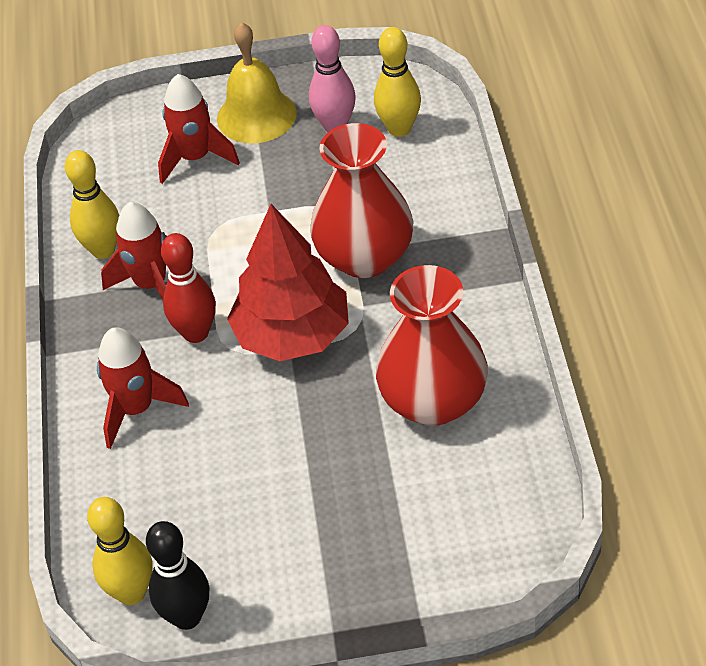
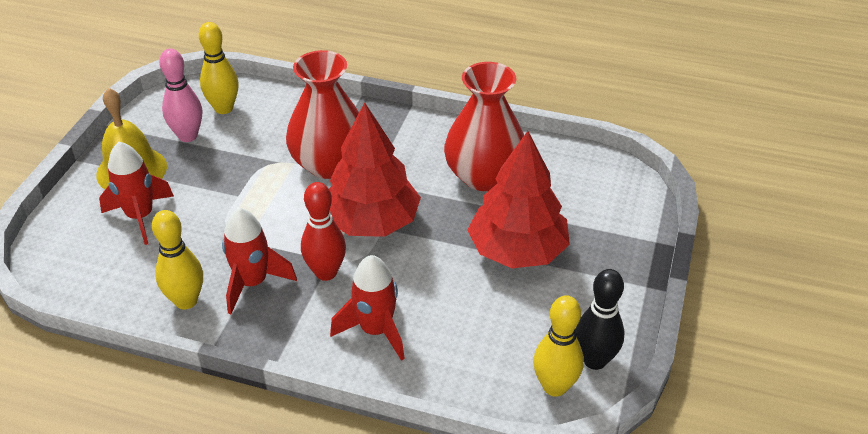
camera: 70 degrees left, 5 degrees down
none -> red tree [467,131,570,268]

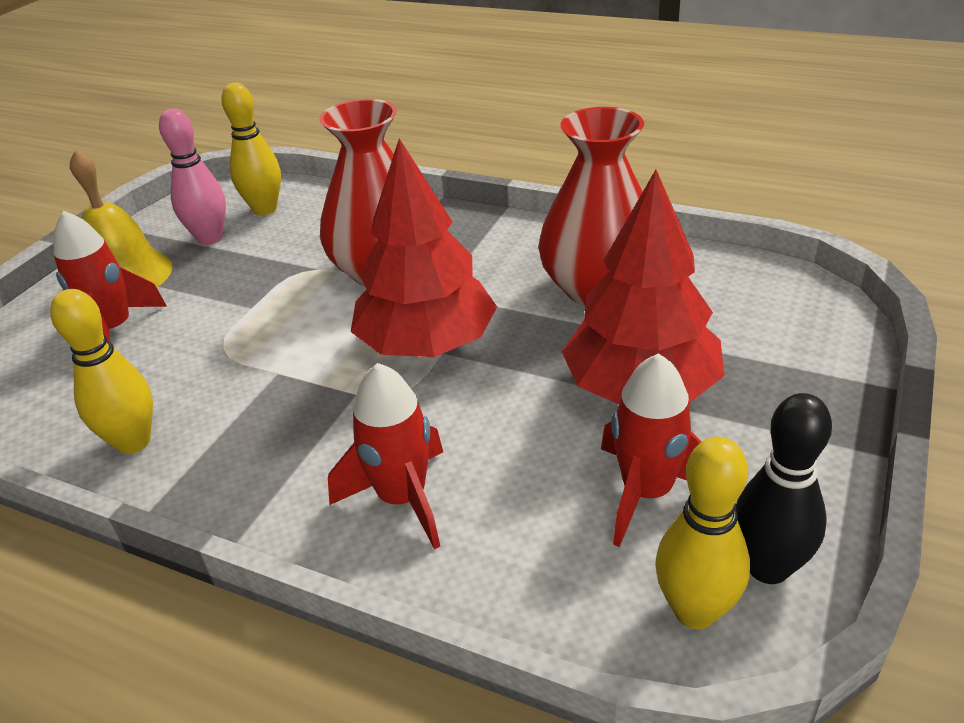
camera: 10 degrees right, 5 degrees down
red rocket [222,208,297,314] -> red rocket moved to [601,353,702,547]
red bowling pin [301,182,346,281] -> none

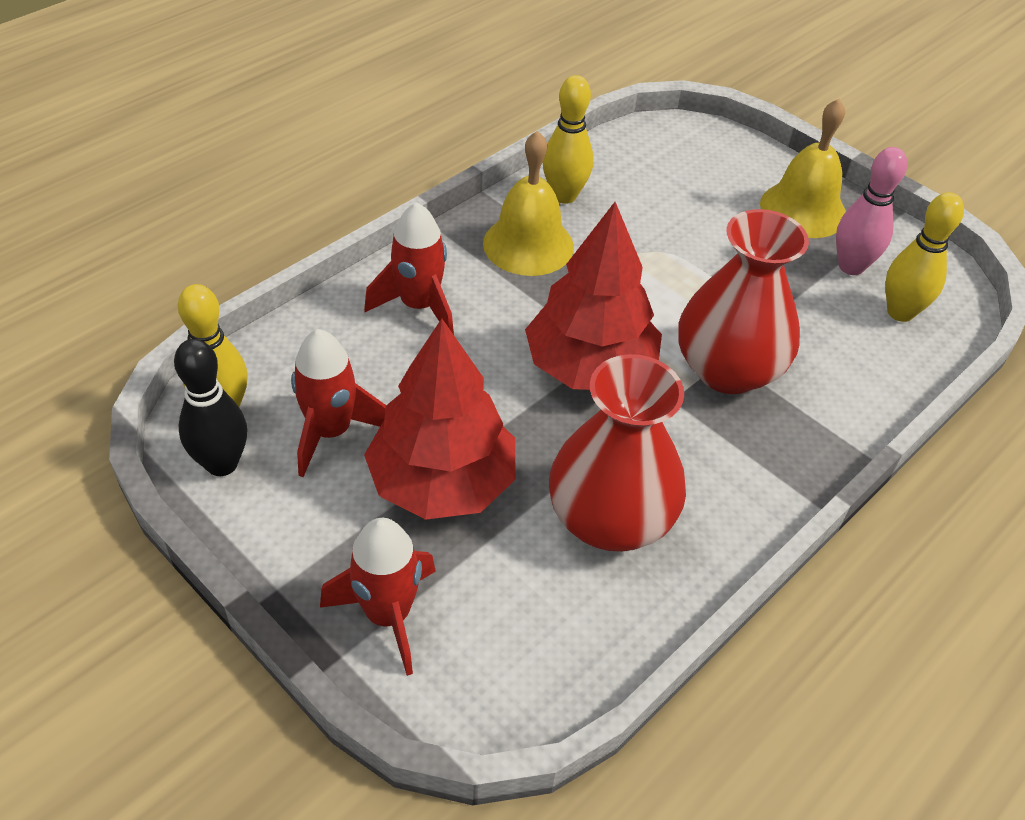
camera: 105 degrees right, 10 degrees up
red rocket [53,211,167,342] -> red rocket moved to [320,518,436,676]
none -> yellow bell [483,131,574,276]

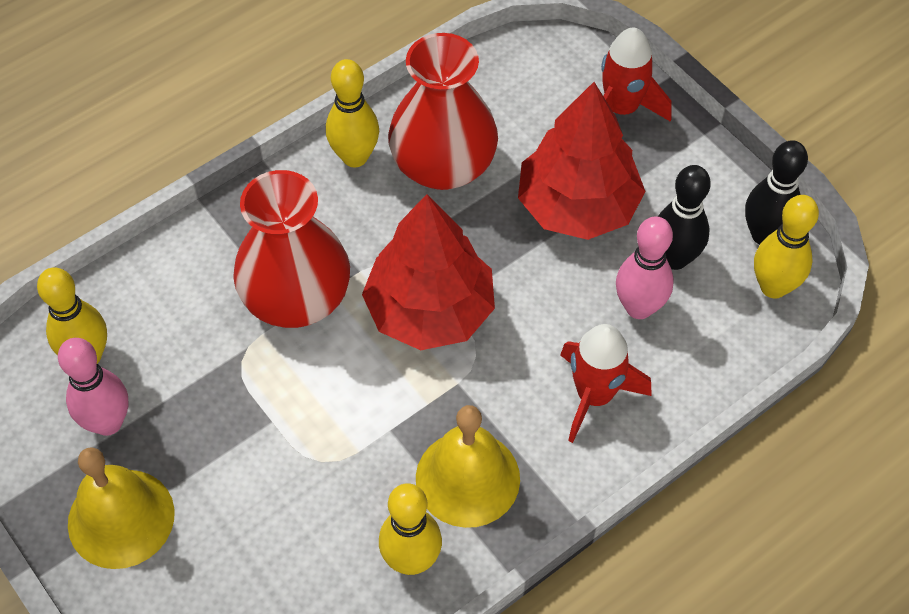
camera: 170 degrees left, 10 degrees up
red rocket [291,329,386,477] -> black bowling pin [658,165,711,270]
none -> yellow bowling pin [326,59,379,168]
none -> pink bowling pin [616,216,674,319]

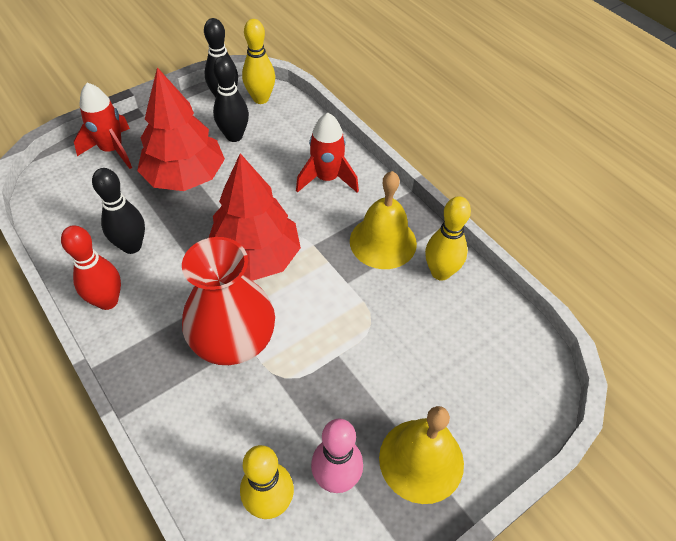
camera: 90 degrees left, 5 degrees down
yellow bowling pin [326,59,379,168] -> red bowling pin [61,225,121,310]
red vase [388,33,498,190] -> black bowling pin [92,168,145,254]
pink bowling pin [616,216,674,319] -> none

